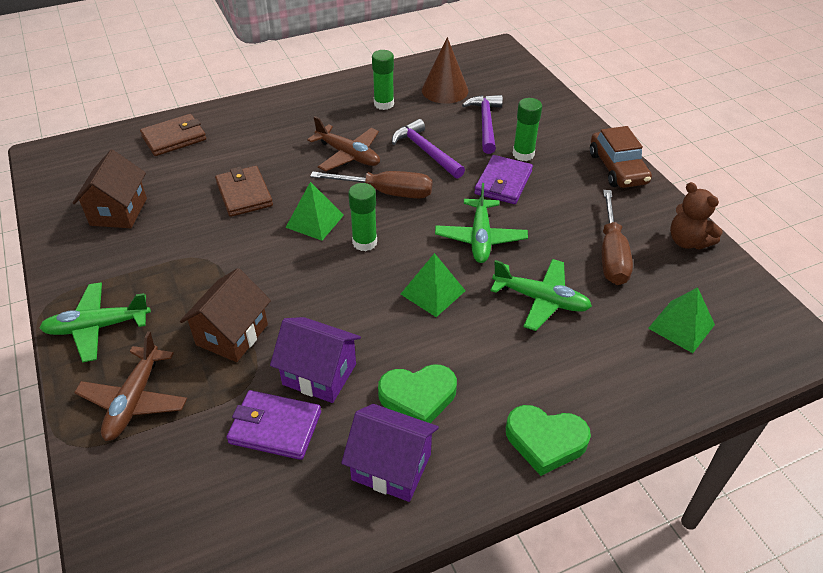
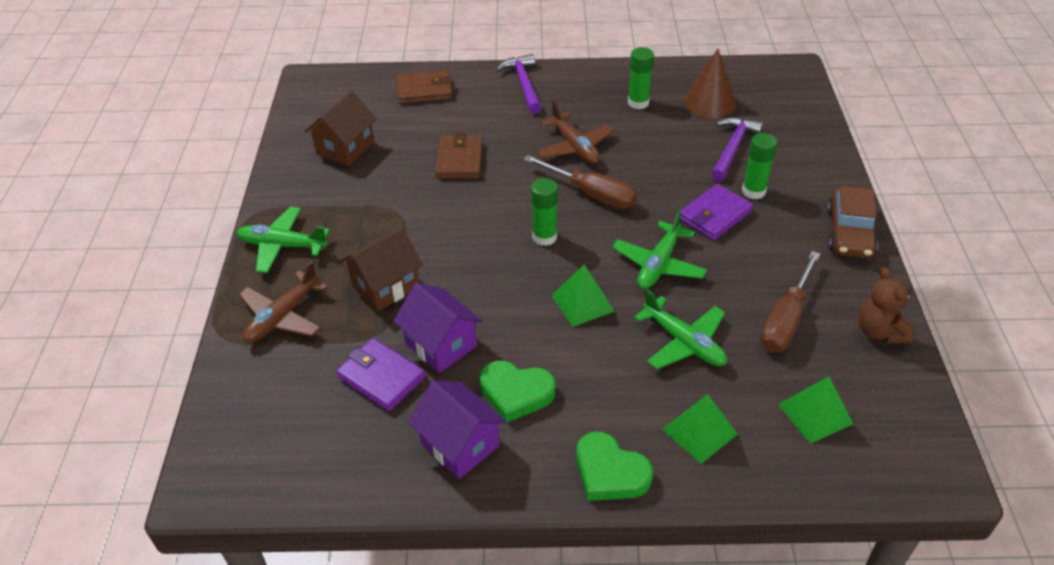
camera: 25 degrees right, 0 degrees up
green pyramid [285,182,344,241] -> green pyramid moved to [662,394,738,464]
purple hammer [392,119,465,179] -> purple hammer moved to [496,54,542,114]

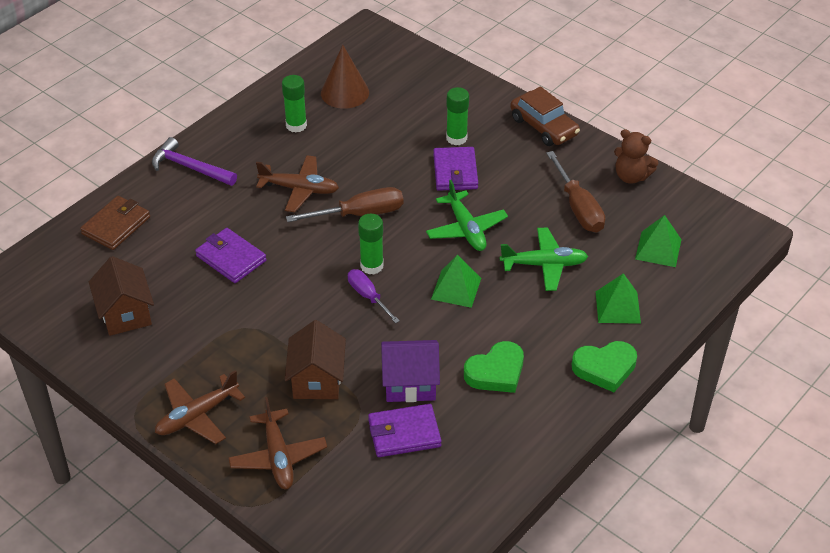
camera: 50 degrees left, 0 degrees up
green plane [237,207,330,273] -> brown plane [155,370,245,444]
purple house [408,381,507,479] -> none
brown wallet [435,133,483,179] -> purple wallet [195,228,267,283]
purple hammer [711,117,764,182] -> none
none -> purple screwdriver [348,269,400,323]

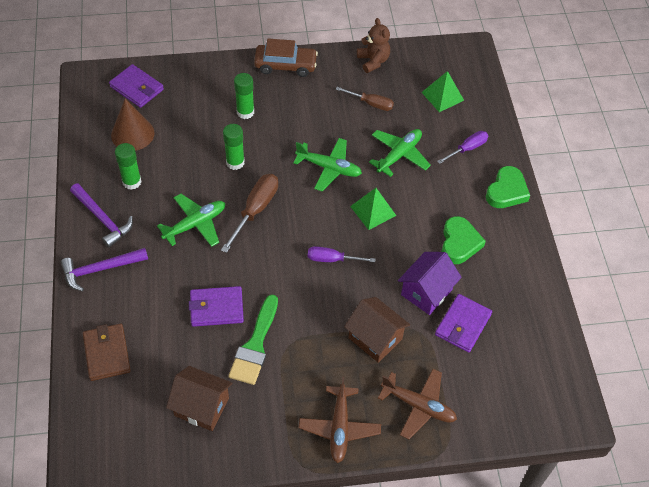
camera: 50 degrees left, 10 degrees up
brown plane [256,155,339,212] -> green plane [157,194,225,247]
green glue stick [358,214,384,275] -> green glue stick moved to [223,124,245,170]
purple wallet [433,147,478,191] -> purple wallet moved to [109,64,164,108]
brown screwdriver [546,151,605,232] -> brown screwdriver [336,87,394,111], size x0.65
green pyramid [596,273,641,324] -> purple screwdriver [437,131,488,164]
brown teddy bear [614,129,658,184] -> brown teddy bear turned 90 degrees counterclockwise [357,18,390,73]
none -> purple hammer [70,183,133,248]
none -> green brush [229,295,278,385]

